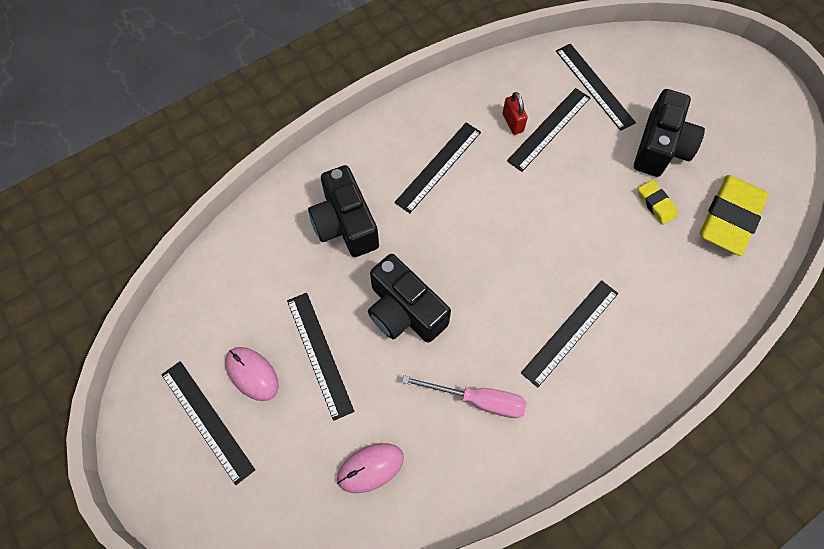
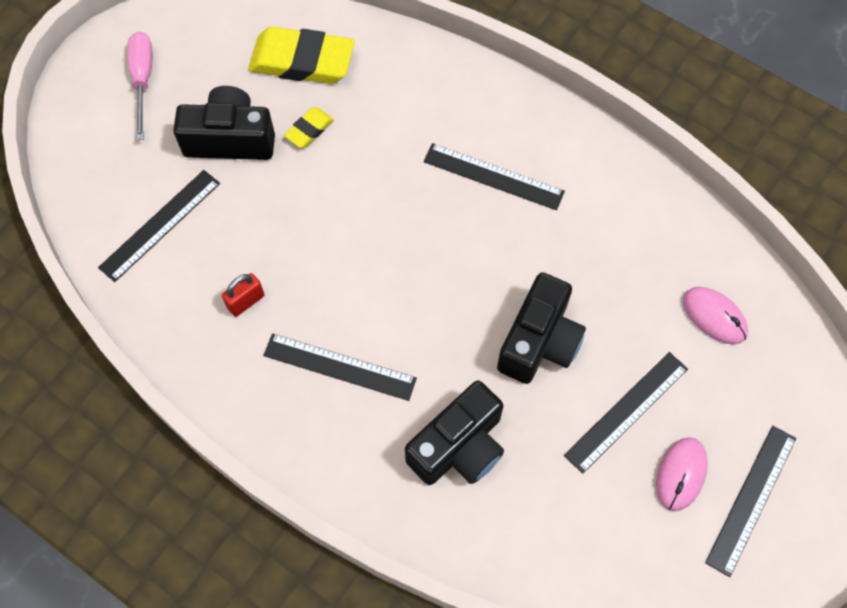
camera: 110 degrees left, 0 degrees up
pink screwdriver [402,375,526,418] -> pink screwdriver moved to [128,31,152,140]
black ruler [507,88,591,172] -> none

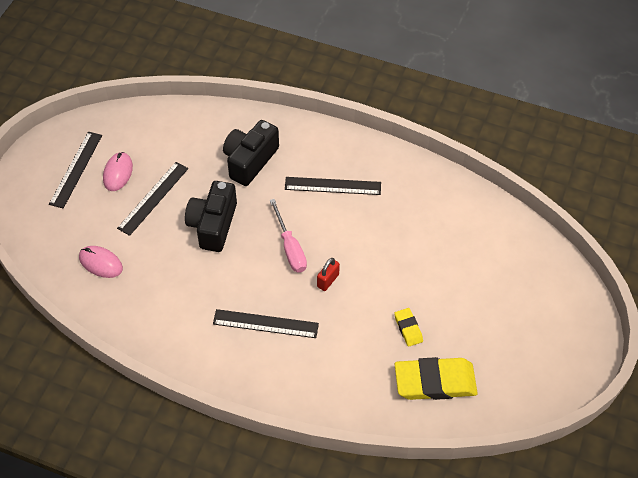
camera: 165 degrees right, 10 degrees down
black ruler [98,170,220,282] -> none
pink screwdriver [128,31,152,140] -> pink screwdriver moved to [270,199,307,272]
black camera [173,86,275,160] -> none
red padlock [222,273,265,317] -> red padlock moved to [317,258,340,291]
yellow eraser [284,107,334,148] -> yellow eraser turned 45 degrees counterclockwise [394,308,423,347]

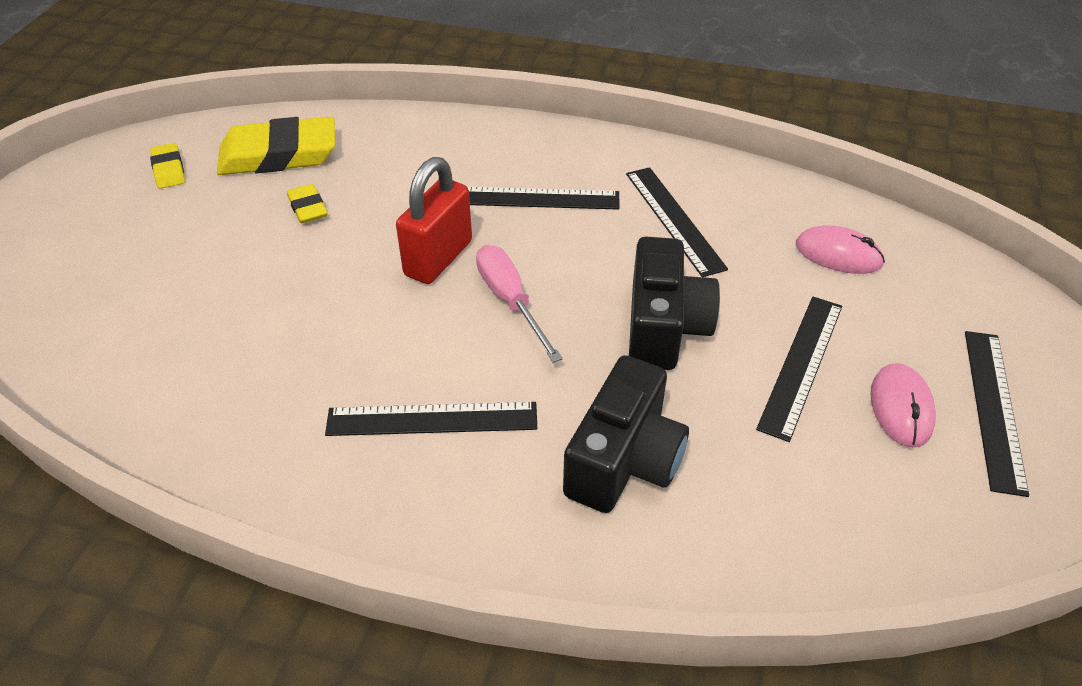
camera: 175 degrees right, 10 degrees down
red padlock [317,258,340,291] -> red padlock [396,157,472,284], size x1.80
none -> yellow eraser [150,143,185,189]
none -> black ruler [626,167,728,277]

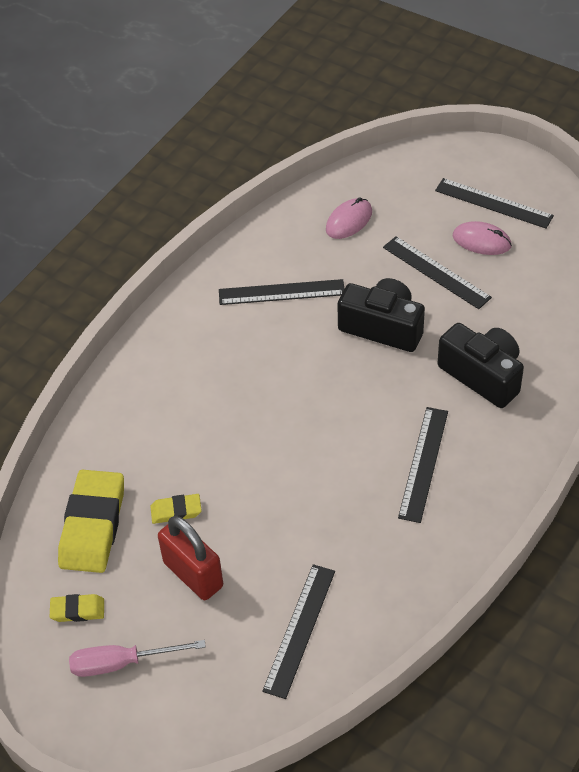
camera: 70 degrees left, 5 degrees up
red padlock [396,157,472,284] -> red padlock moved to [158,516,223,600]
black ruler [468,187,620,210] -> black ruler moved to [262,564,335,699]
pink screwdriver [476,245,563,363] -> pink screwdriver moved to [69,640,206,677]

